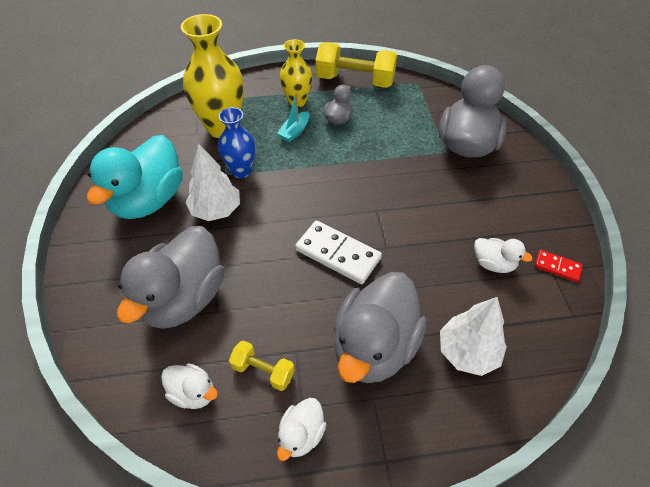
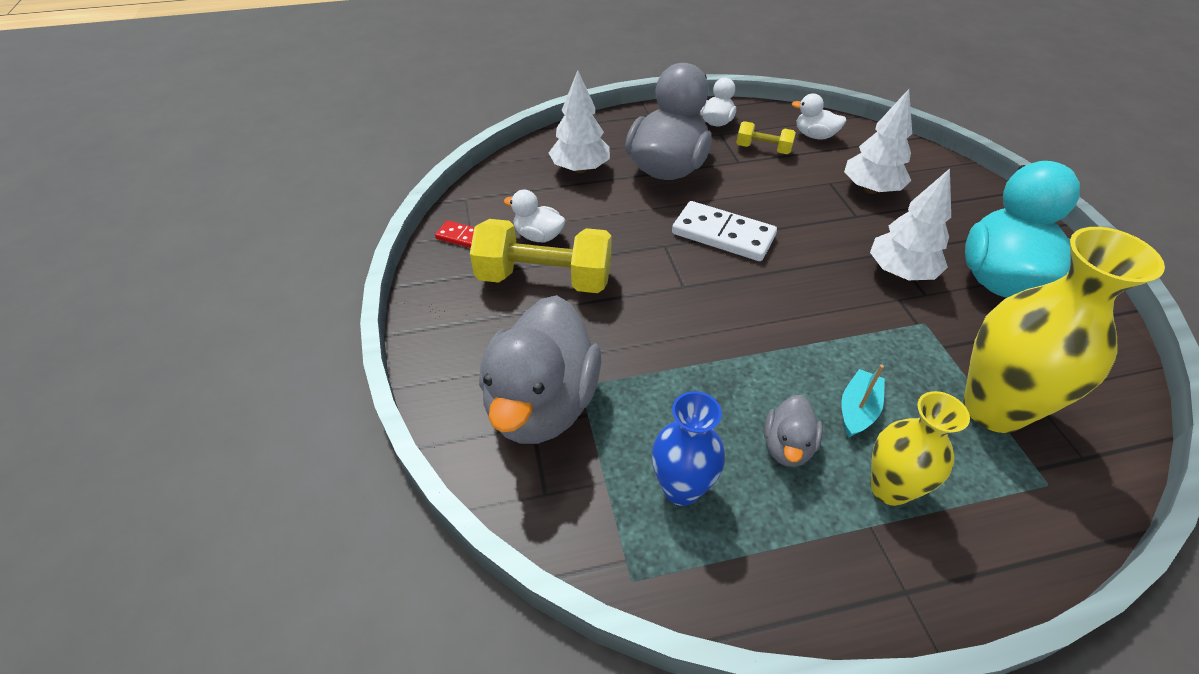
camera: 175 degrees right, 5 degrees down
grey duck [117,226,225,329] -> white tree [844,89,912,194]
blue vase [218,107,255,178] -> blue vase moved to [652,391,725,506]
yellow dumbbell [316,42,397,88] -> yellow dumbbell moved to [470,219,612,293]

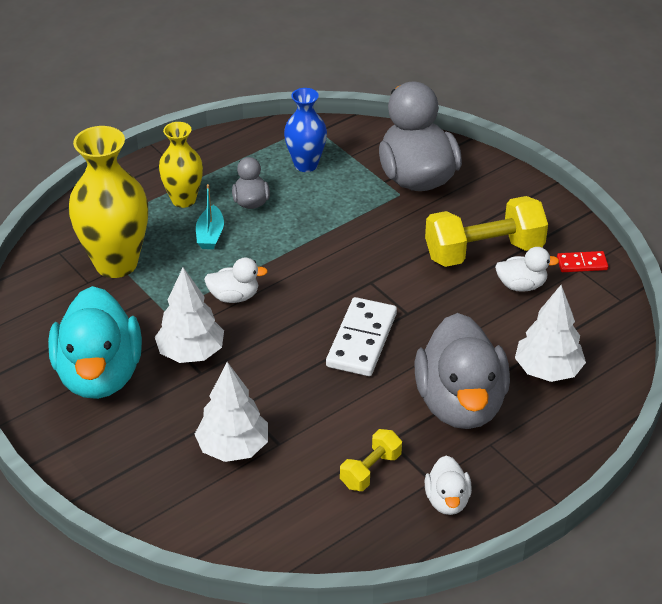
camera: 155 degrees right, 5 degrees down
white domino [672,201,777,261] -> white domino turned 75 degrees counterclockwise [326,297,397,376]
yellow dumbbell [736,121,796,154] -> yellow dumbbell turned 45 degrees counterclockwise [340,429,402,491]
white duck [792,94,847,139] -> white duck moved to [204,258,268,303]

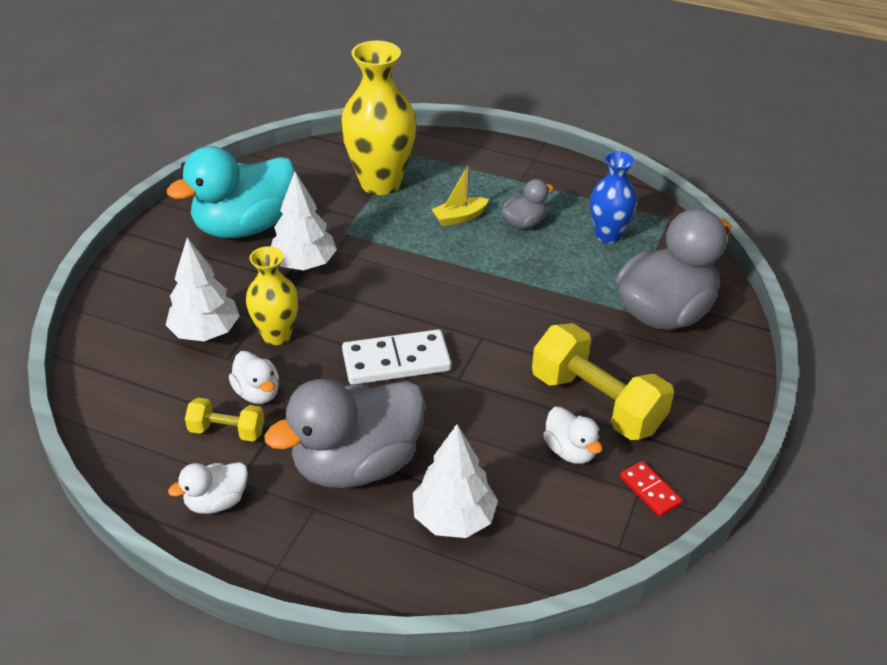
camera: 60 degrees right, 0 degrees up
yellow vase [159,122,203,208] -> yellow vase moved to [246,246,299,345]
turquoise boat [196,184,224,249] -> yellow boat [431,166,489,226]
white duck [204,258,268,303] -> white duck moved to [229,351,279,404]

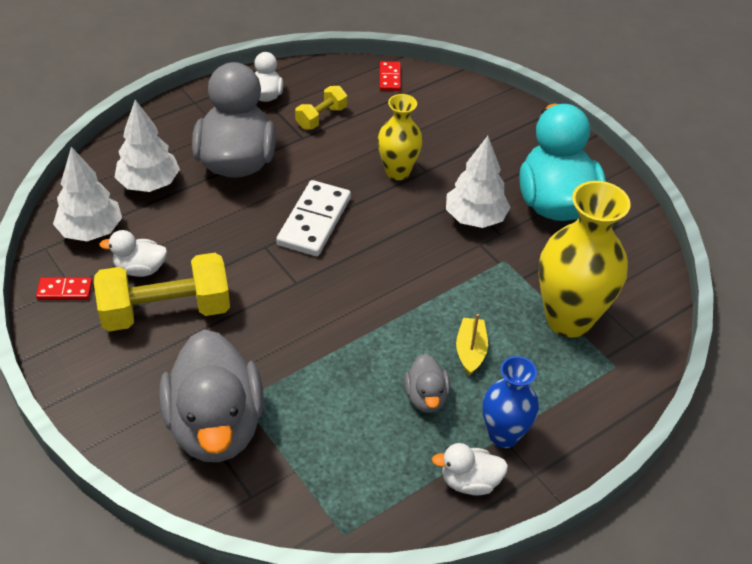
camera: 120 degrees right, 5 degrees up
white tree [166,238,240,341] -> white tree moved to [53,147,122,241]
white duck [229,351,279,404] -> white duck moved to [432,443,508,495]
blue vase [590,151,637,244] -> blue vase moved to [483,356,539,448]
none -> red domino [380,61,401,91]

